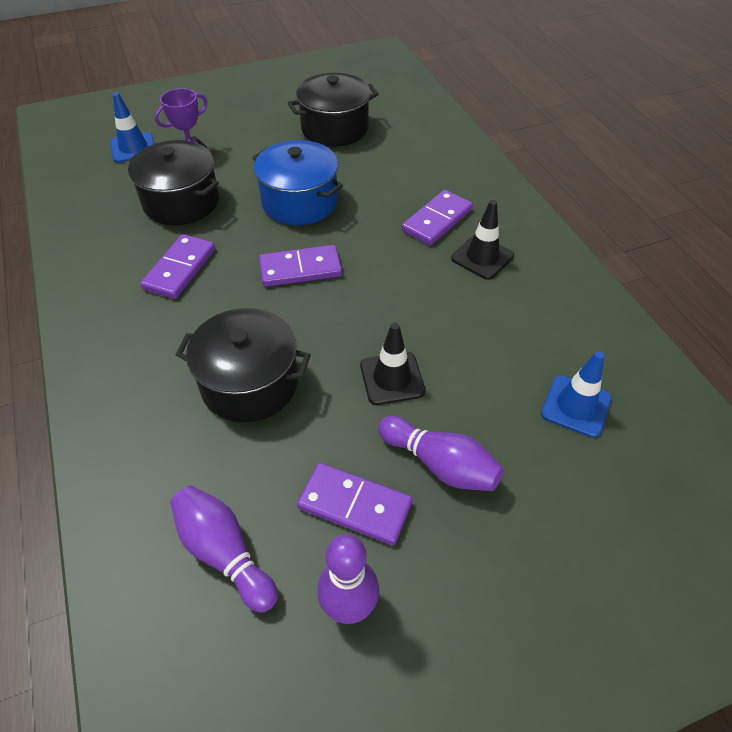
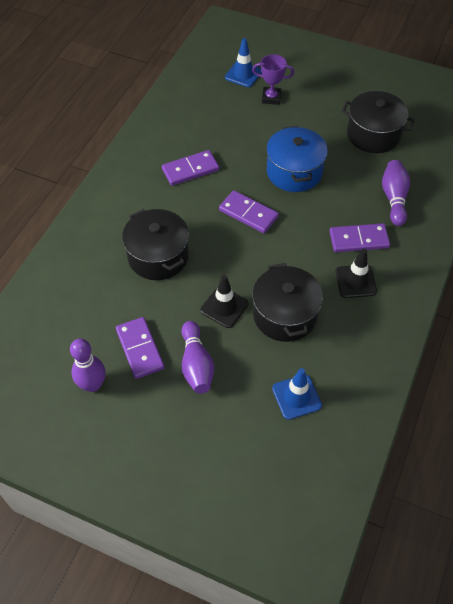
camera: 45 degrees right, 5 degrees up
black pot [128,140,219,225] -> black pot moved to [252,263,323,342]
purple bowling pin [170,486,278,613] -> purple bowling pin moved to [382,160,410,226]

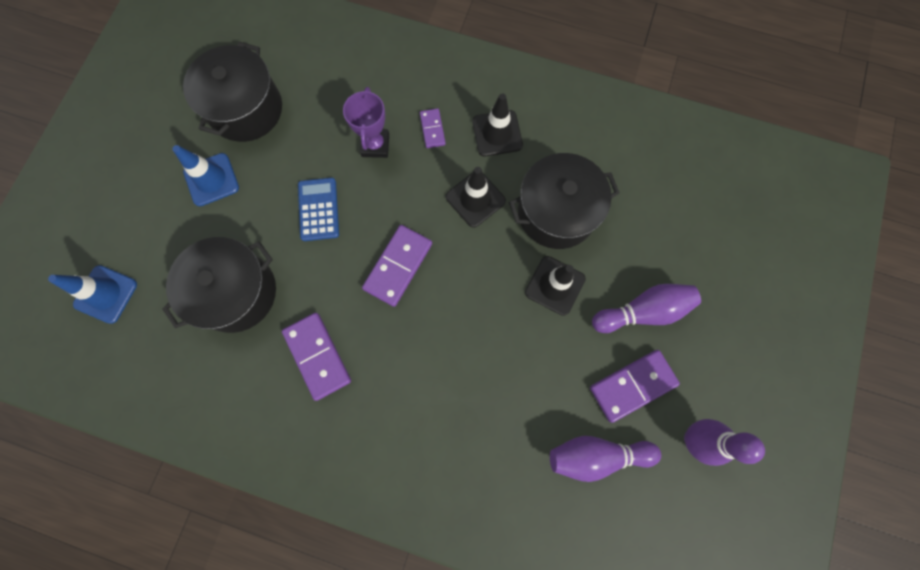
camera: 95 degrees left, 20 degrees up
black pot [122,209,189,280] -> black pot moved to [162,237,276,333]
purple trophy [252,54,294,105] -> purple trophy moved to [343,87,389,158]
blue pot [266,126,328,192] -> blue calculator [298,178,339,241]
blue traffic cone [272,368,322,420] -> blue traffic cone moved to [172,145,239,206]
purple domino [329,223,390,252] -> purple domino [420,108,446,148], size x0.56
purple bowling pin [382,160,410,226] -> purple bowling pin moved to [550,436,661,482]
none -> black traffic cone [446,167,506,228]

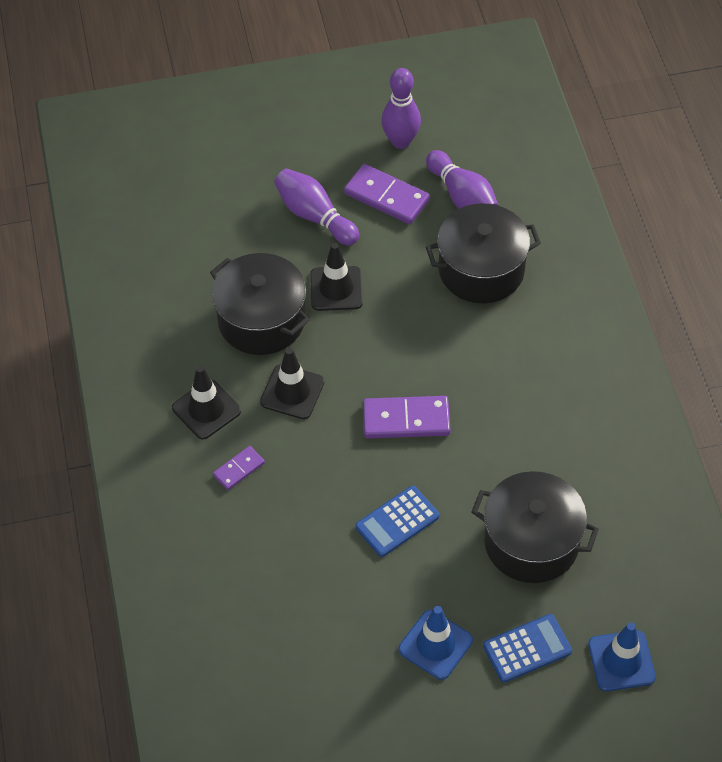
camera: 120 degrees left, 20 degrees down
black pot [183,42,282,142] -> black pot moved to [426,203,541,303]
purple domino [282,313,351,401] -> none
purple trophy [343,87,389,158] -> none
none -> blue calculator [483,614,572,683]

